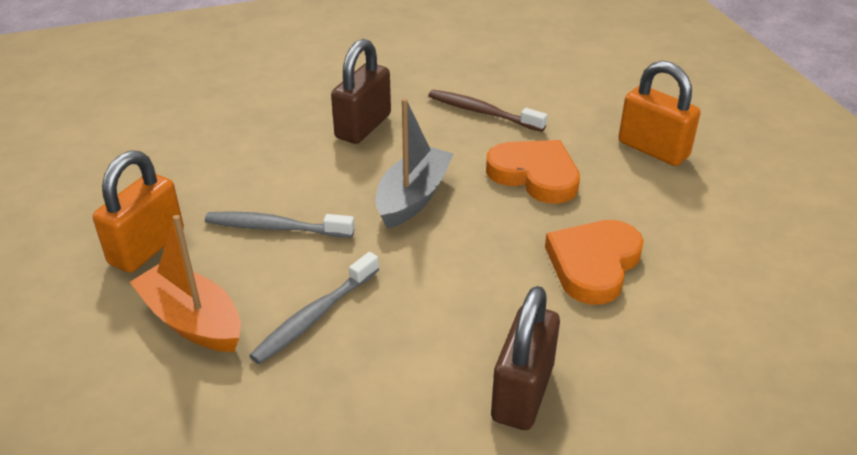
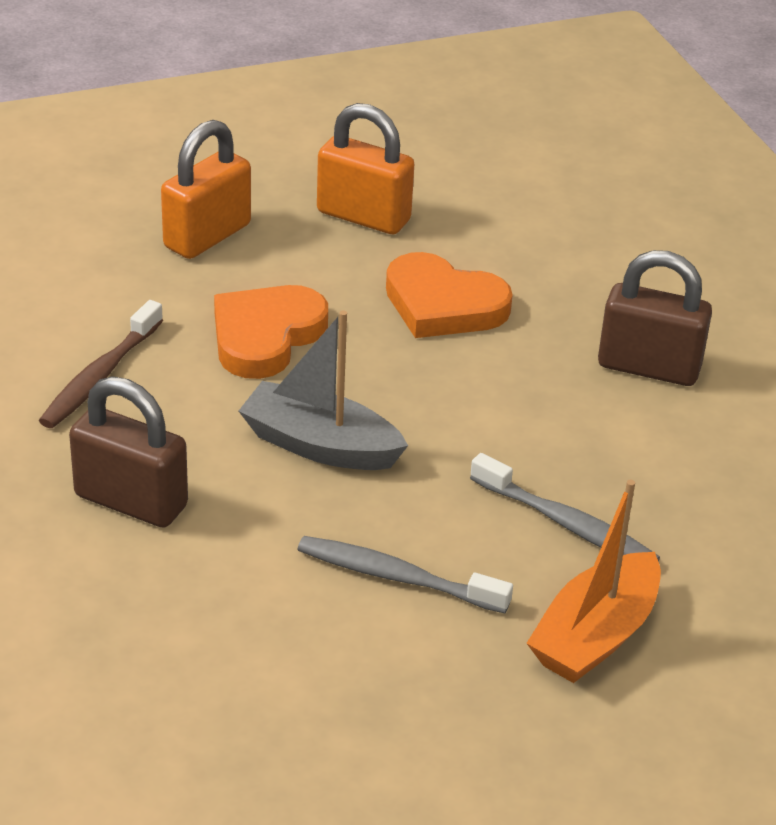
camera: 95 degrees left, 0 degrees up
orange padlock [93,150,184,273] -> orange padlock moved to [317,103,414,234]
grey toothbrush [205,211,355,238] -> grey toothbrush turned 105 degrees clockwise [297,536,513,613]

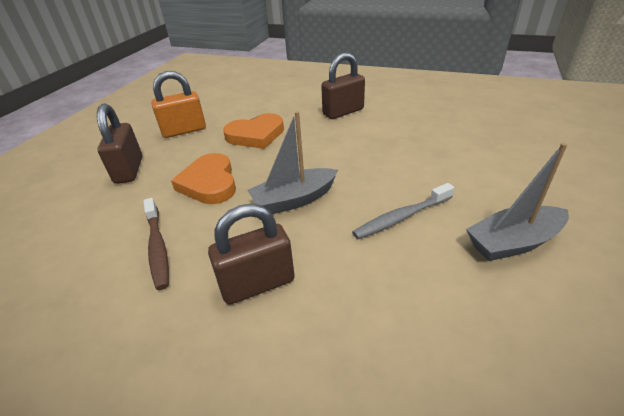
camera: 45 degrees left, 0 degrees up
orange padlock [161,120,251,259] -> brown padlock [97,104,142,184]
grey toothbrush [470,453,660,561] -> none
orange boat [526,480,661,683] -> none
none -> grey boat [466,143,569,261]

